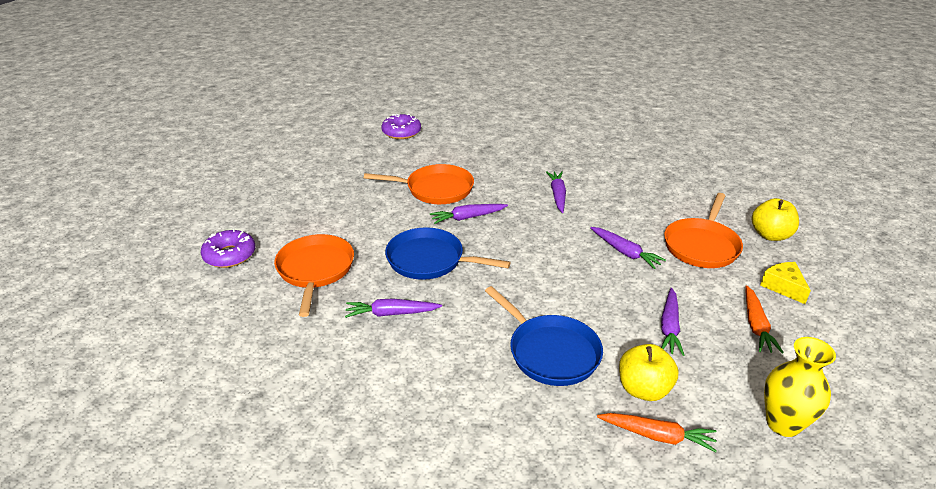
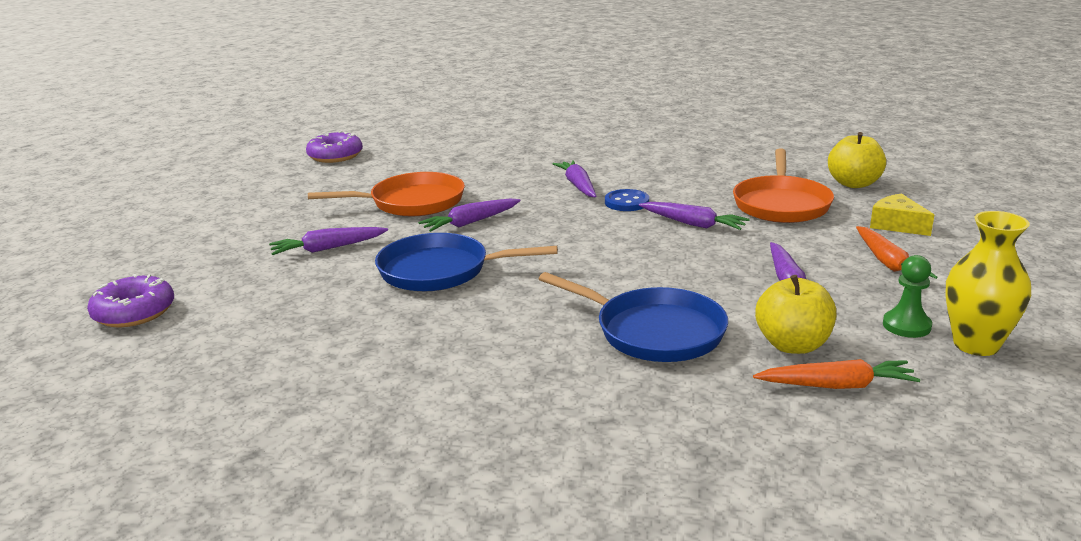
camera: 15 degrees left, 10 degrees down
orange pan [274,234,354,317] -> none
purple carrot [345,299,442,318] -> purple carrot moved to [269,227,388,255]
none -> blue button [605,189,649,211]
none -> green pawn [883,255,932,338]

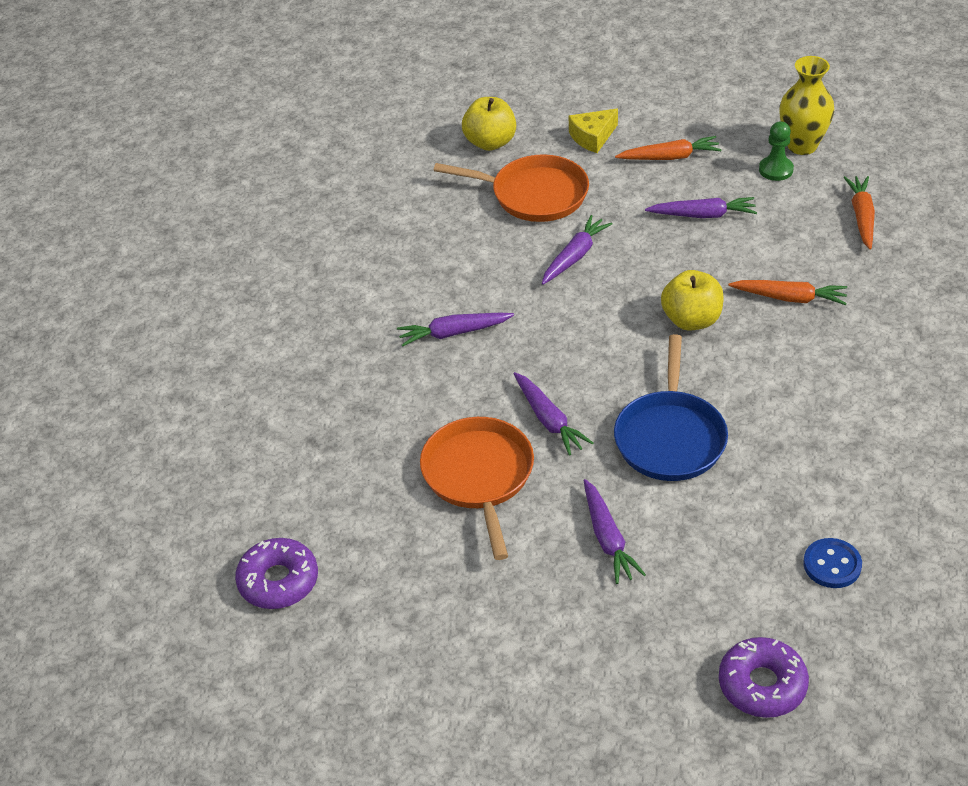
camera: 85 degrees left, 20 degrees up
blue pan [539,272,728,362] -> orange carrot [728,280,847,305]
blue button [605,189,649,211] -> blue button moved to [803,538,862,588]
yellow apple [755,275,836,354] -> yellow apple moved to [661,270,724,331]

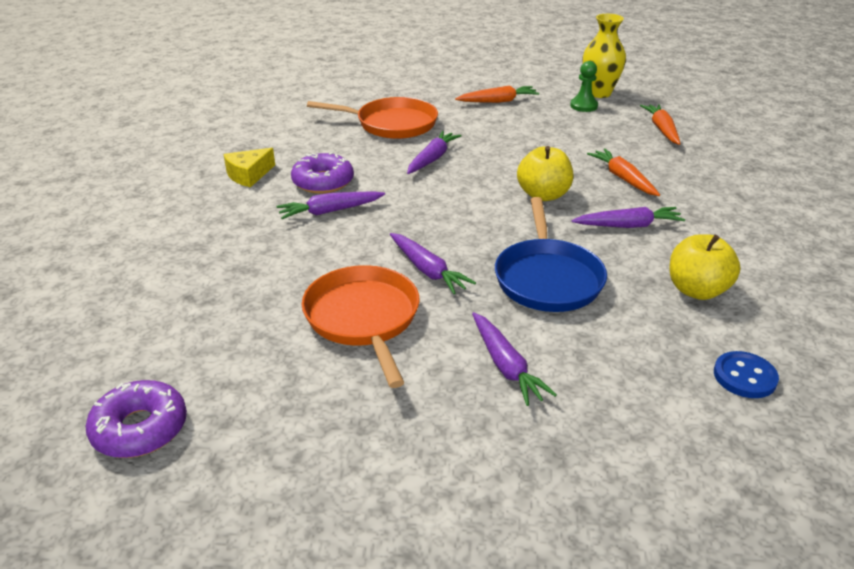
camera: 10 degrees left, 10 degrees down
yellow apple [462,97,516,151] -> yellow apple moved to [669,234,741,300]
yellow cheese [569,109,618,153] -> yellow cheese moved to [224,148,275,187]
purple carrot [645,197,757,218] -> purple carrot moved to [572,207,685,228]
purple donut [719,637,809,718] -> purple donut moved to [291,152,354,194]
orange carrot [728,280,847,305] -> orange carrot turned 120 degrees counterclockwise [587,149,660,196]

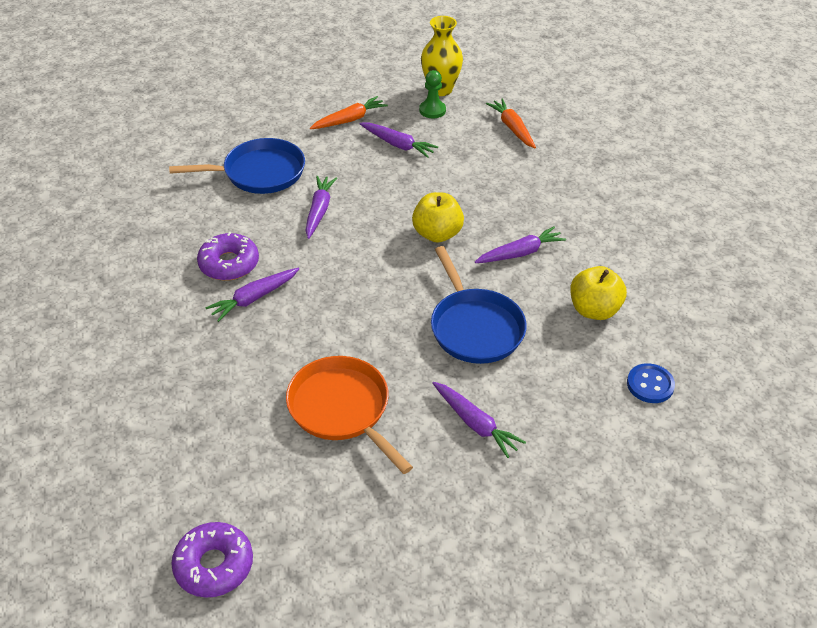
camera: 20 degrees left, 10 degrees up
yellow cheese [224,148,275,187] -> none
orange pan [307,97,438,139] -> blue pan [169,138,305,194]
purple carrot [390,233,476,294] -> purple carrot moved to [360,123,438,158]
orange carrot [587,149,660,196] -> none

